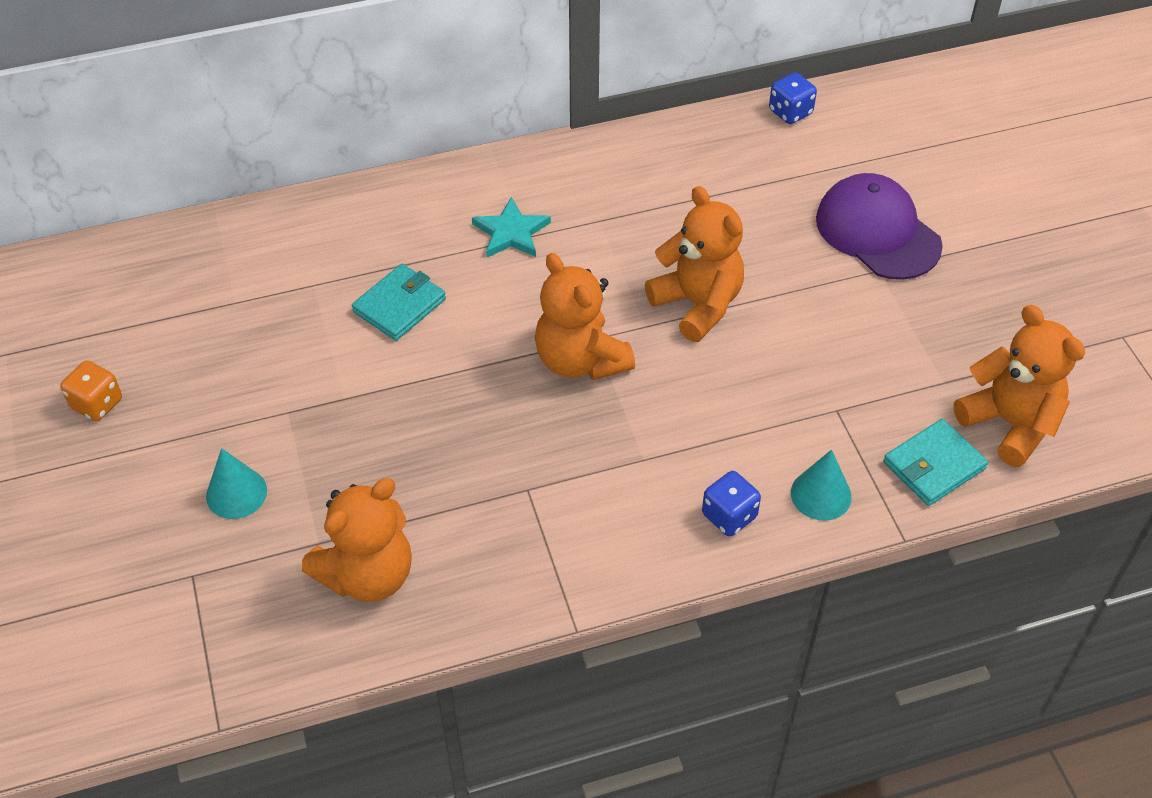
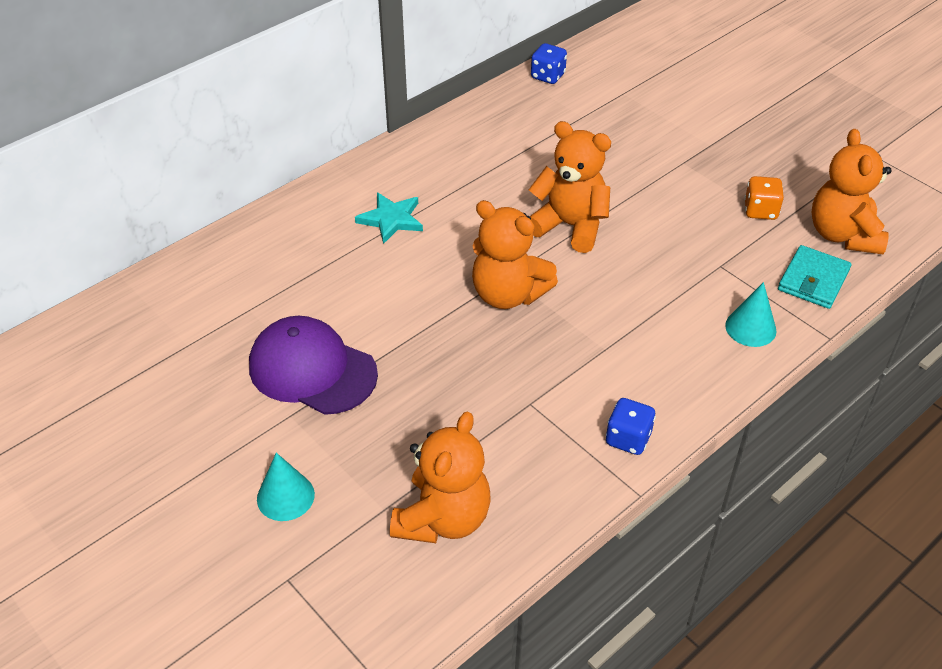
camera: 25 degrees left, 5 degrees down
orange dice [60,360,122,421] -> orange dice moved to [744,176,784,220]
turquoise wallet [352,264,446,341] -> none
blue dice [702,471,761,536] -> blue dice moved to [606,398,656,455]
purple cap [816,173,943,280] -> purple cap moved to [249,316,378,415]
orange teddy bear [954,305,1085,467] -> orange teddy bear turned 120 degrees counterclockwise [811,129,892,255]

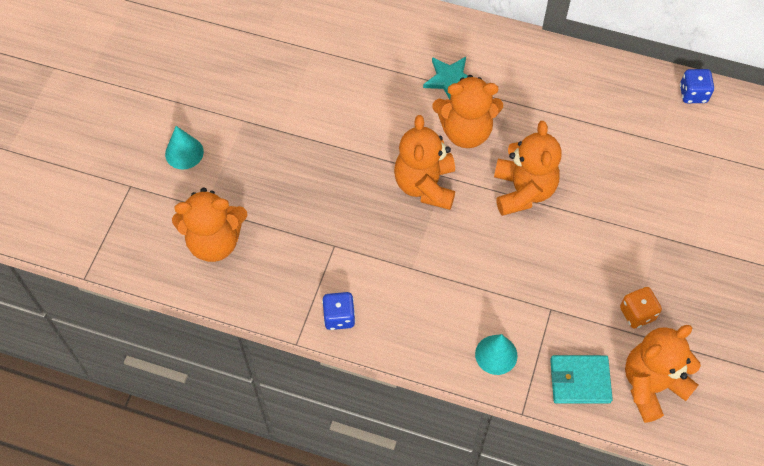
camera: 60 degrees right, 15 degrees up
purple cap [249,316,378,415] -> none
none -> orange teddy bear [432,75,503,148]

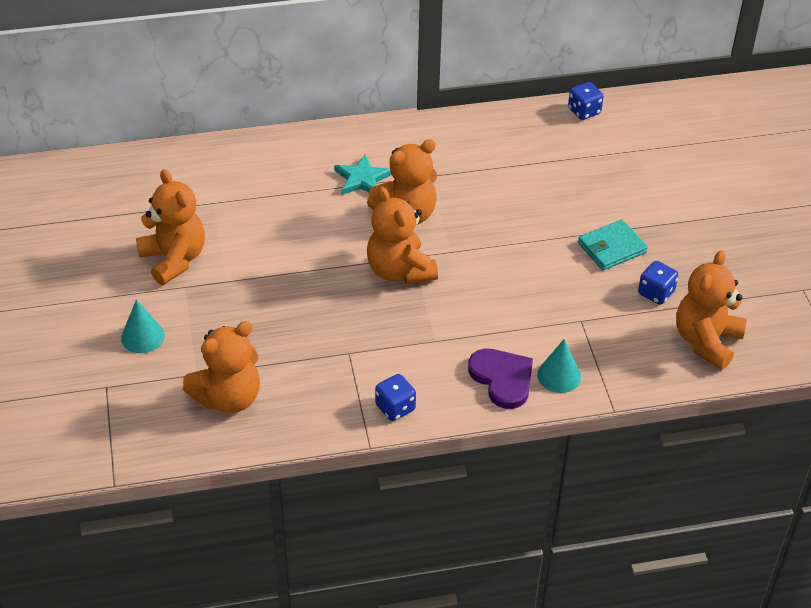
camera: 30 degrees left, 15 degrees down
orange teddy bear [494,121,562,216] -> orange teddy bear moved to [136,169,205,285]
turquoise wallet [550,355,613,403] -> turquoise wallet moved to [578,219,648,270]
orange dice [620,287,662,329] -> blue dice [638,261,678,305]
none -> purple heart [468,349,533,409]

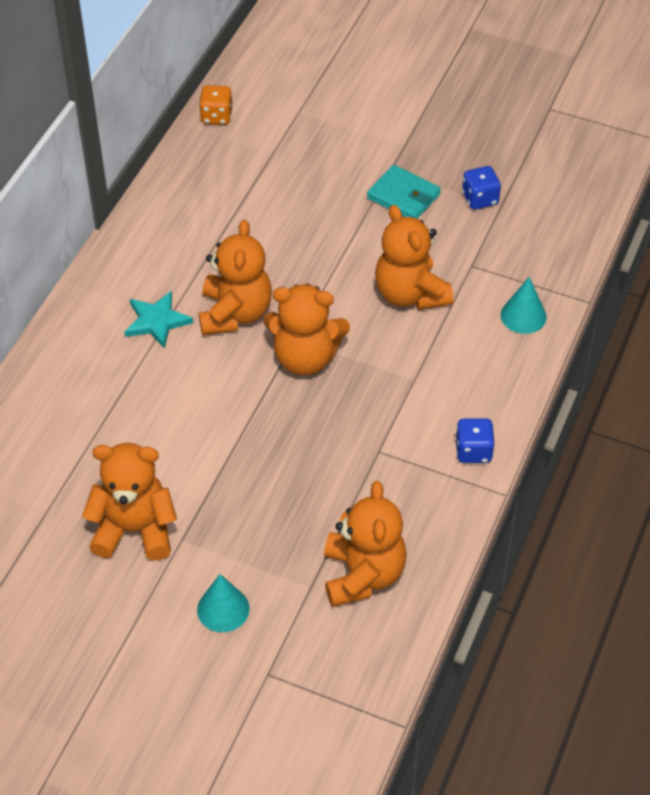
camera: 55 degrees left, 5 degrees up
purple heart [468,349,533,409] -> none
blue dice [568,82,604,120] -> orange dice [199,85,233,125]
turquoise wallet [578,219,648,270] -> turquoise wallet turned 60 degrees counterclockwise [367,165,441,219]
orange teddy bear [676,250,746,370] -> orange teddy bear moved to [375,205,453,310]

